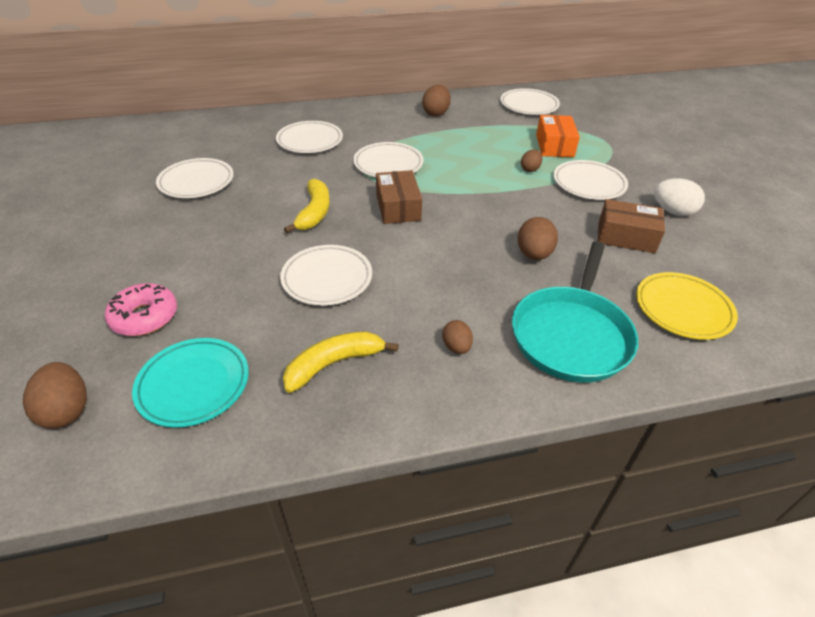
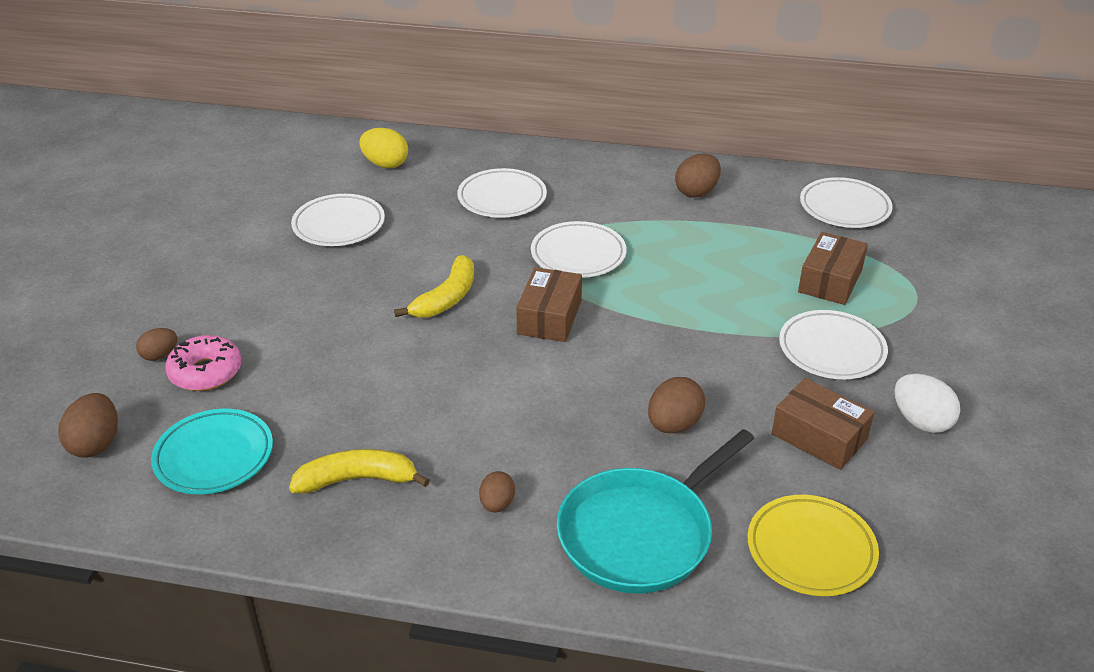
camera: 25 degrees right, 5 degrees down
white plate [280,245,372,306] -> none
brown egg [521,149,542,172] -> brown egg moved to [136,328,177,361]
orange box [536,115,580,157] -> brown box [798,232,868,305]
none -> yellow egg [359,128,408,168]

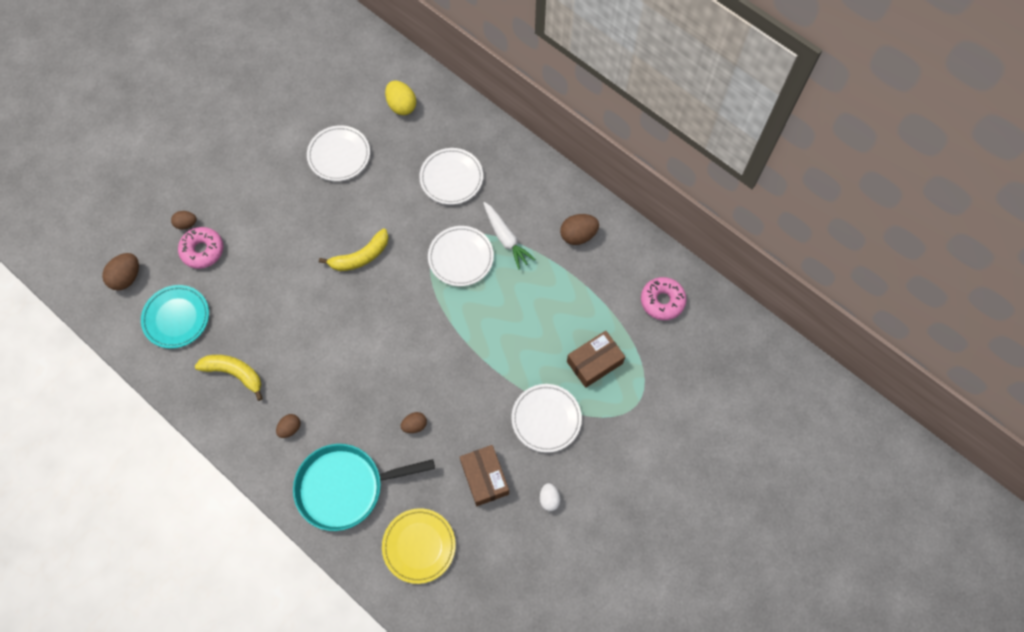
camera: 30 degrees right, 30 degrees up
brown box [516,267,582,342] -> none
brown egg [648,377,705,433] -> brown egg [401,412,427,433], size x0.63
white plate [800,177,893,228] -> pink donut [641,277,686,320]
white egg [894,374,960,433] -> white egg [540,483,560,511], size x0.63
none -> white carrot [483,202,535,270]

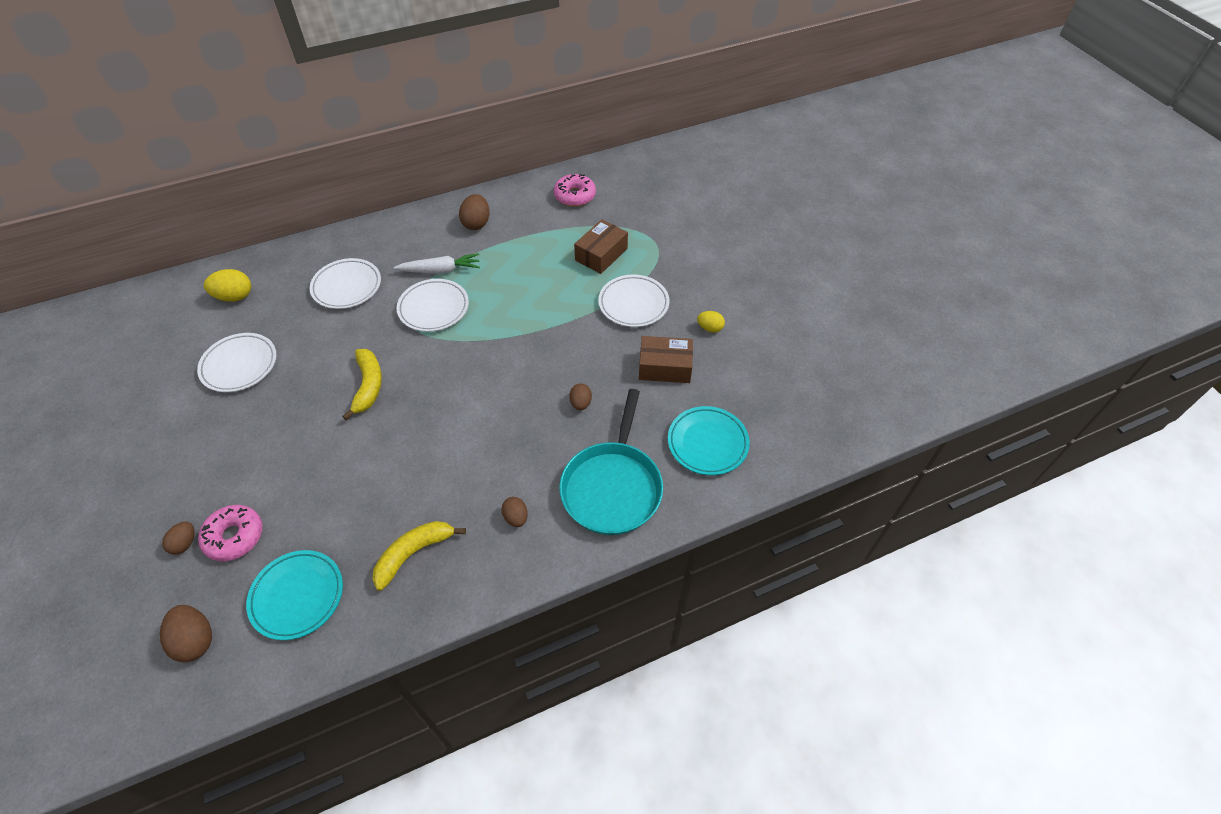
camera: 65 degrees left, 15 degrees down
yellow plate [382,508,456,584] -> turquoise plate [668,406,750,475]
white egg [540,483,560,511] -> yellow egg [697,311,725,333]
brown box [567,331,625,388] -> brown box turned 45 degrees clockwise [574,219,628,274]

